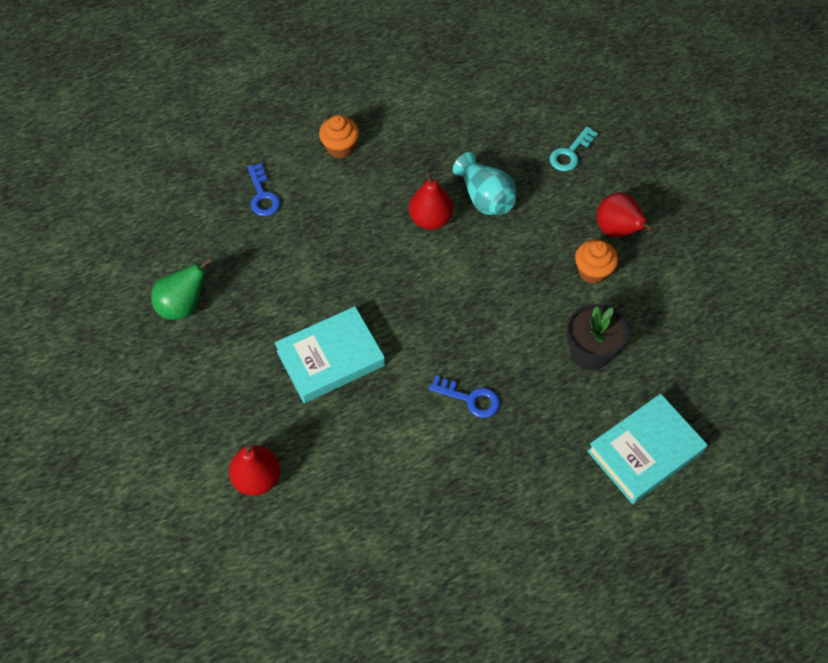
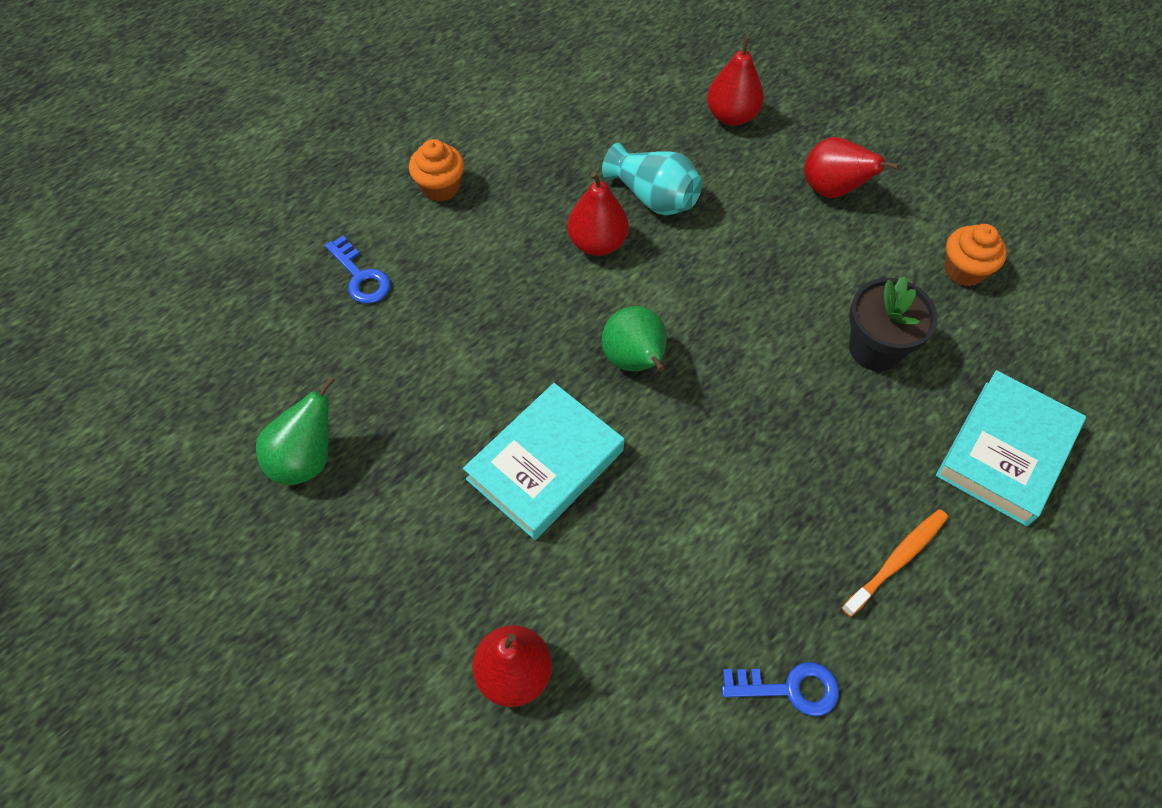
camera: 20 degrees left, 0 degrees up
blue key [429,376,500,418] -> blue key moved to [722,662,839,716]
turquoise key [549,126,598,171] -> red pear [707,37,764,126]
orange cupcake [575,240,618,284] -> orange cupcake moved to [944,224,1007,286]
none -> green pear [602,306,667,372]
none -> orange toothbrush [842,509,948,617]

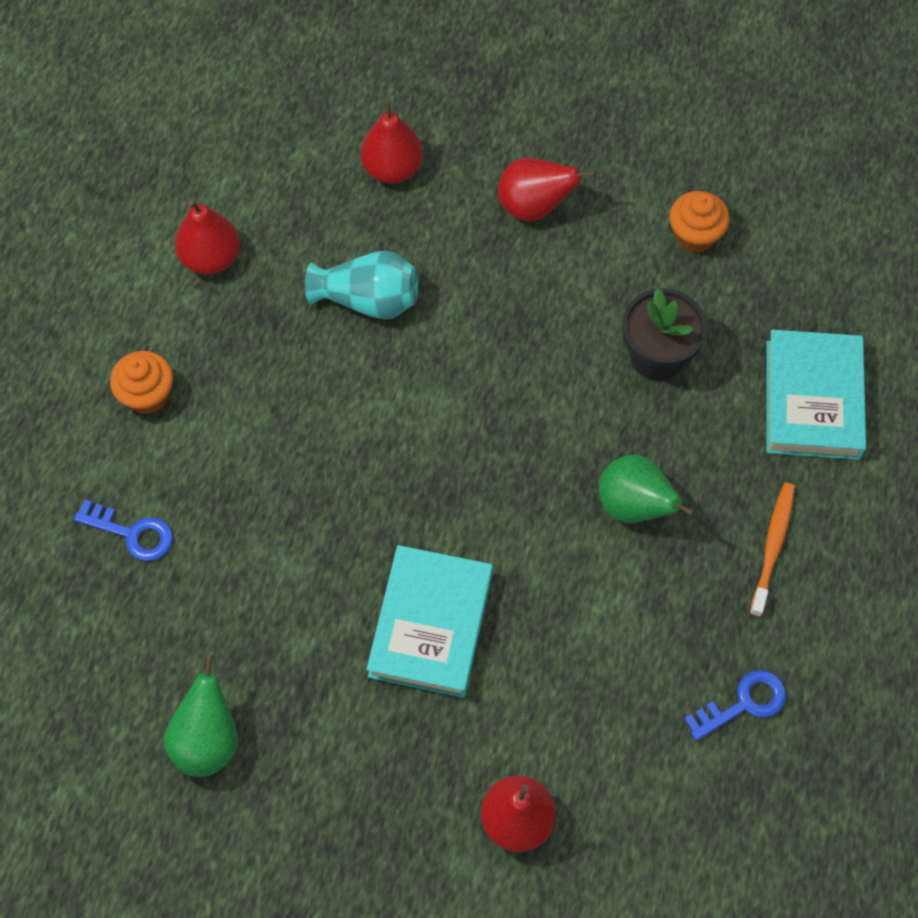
camera: 30 degrees left, 5 degrees up
red pear [568,172,628,256] -> red pear moved to [175,200,240,274]
green pear [602,306,667,372] -> green pear moved to [599,454,695,523]

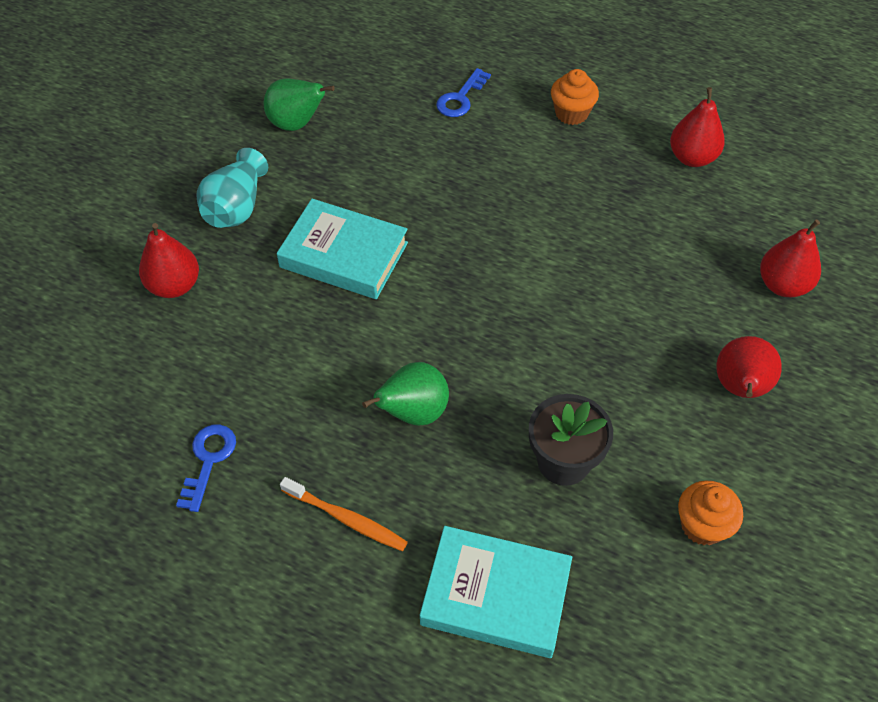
camera: 100 degrees right, 10 degrees down
turquoise vase [305,251,418,319] -> turquoise vase moved to [196,148,268,228]
blue key [684,670,786,741] -> blue key turned 150 degrees counterclockwise [176,424,236,512]

